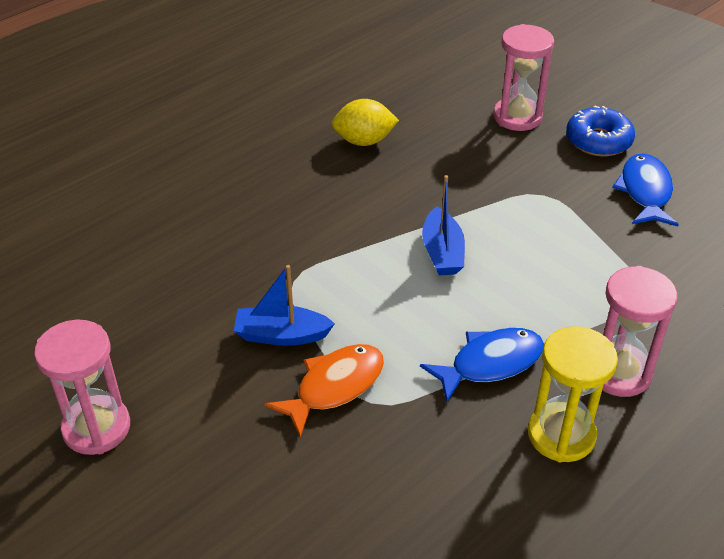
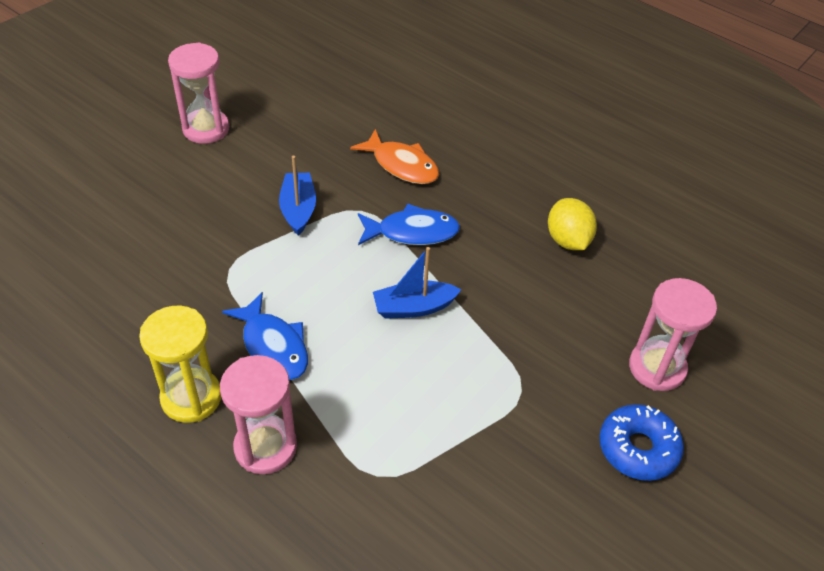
camera: 80 degrees right, 5 degrees up
orange fish [265,344,384,438] -> orange fish moved to [350,129,439,184]
blue fish [612,154,679,226] -> blue fish moved to [358,204,460,245]

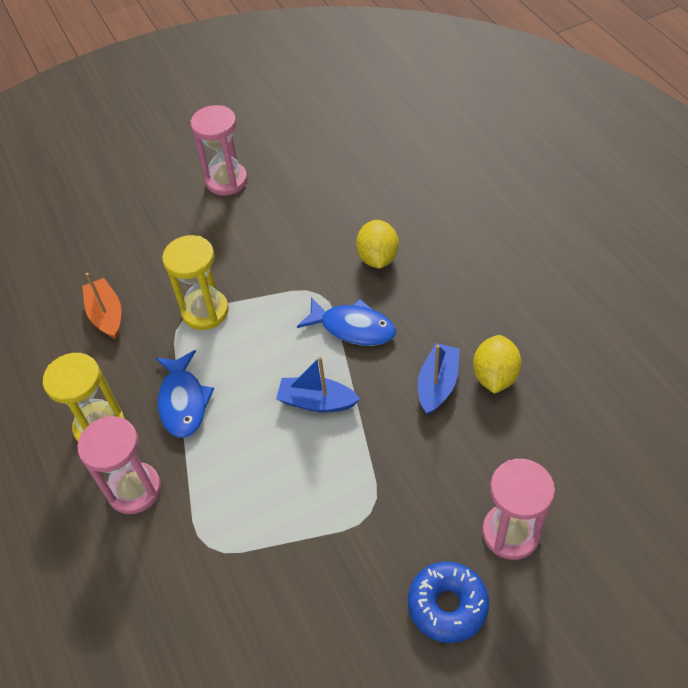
camera: 30 degrees right, 5 degrees up
blue boat [279,156,316,236] -> blue boat moved to [418,343,460,415]
orange fish [350,129,439,184] -> yellow lemon [356,220,399,268]
none -> orange boat [82,273,121,339]
none -> yellow hourglass [162,235,229,330]

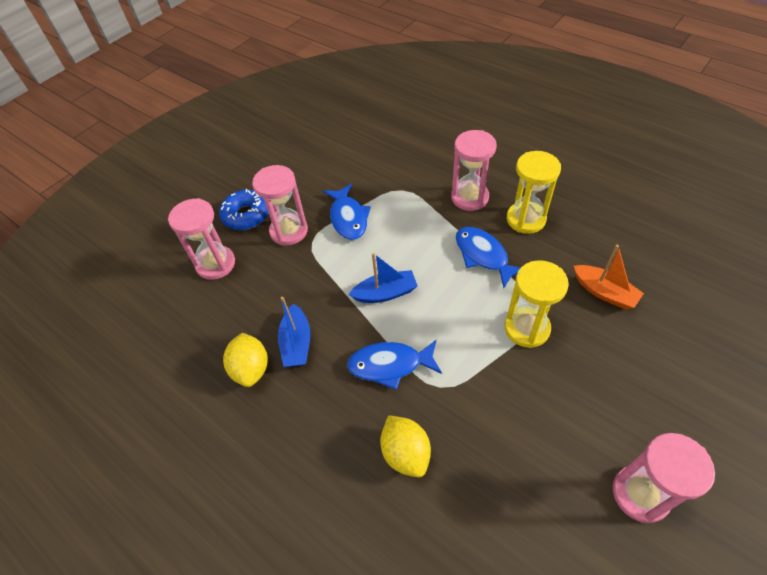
camera: 155 degrees right, 0 degrees up
none -> pink hourglass [252,165,308,246]
none -> blue fish [323,184,371,240]

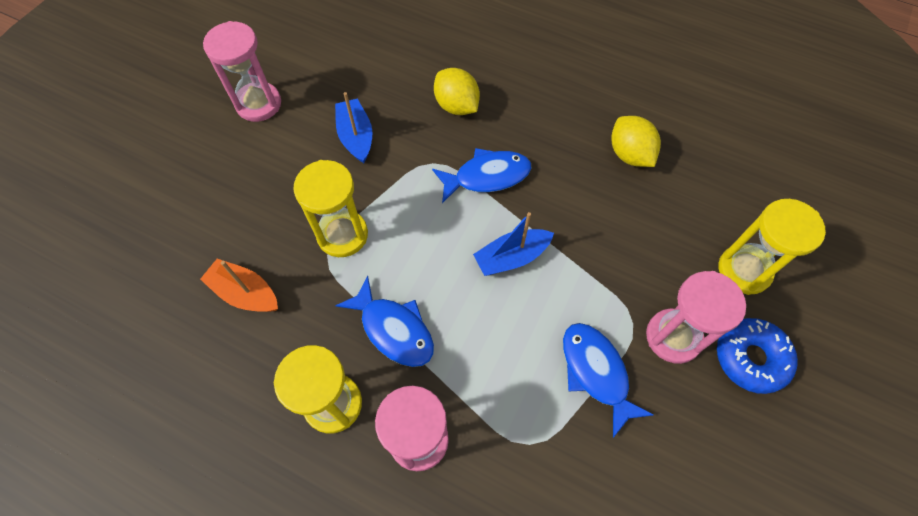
camera: 165 degrees right, 10 degrees up
pink hourglass [168,198,235,280] -> yellow hourglass [719,199,826,295]
blue boat [278,297,310,367] -> blue boat moved to [335,92,372,163]

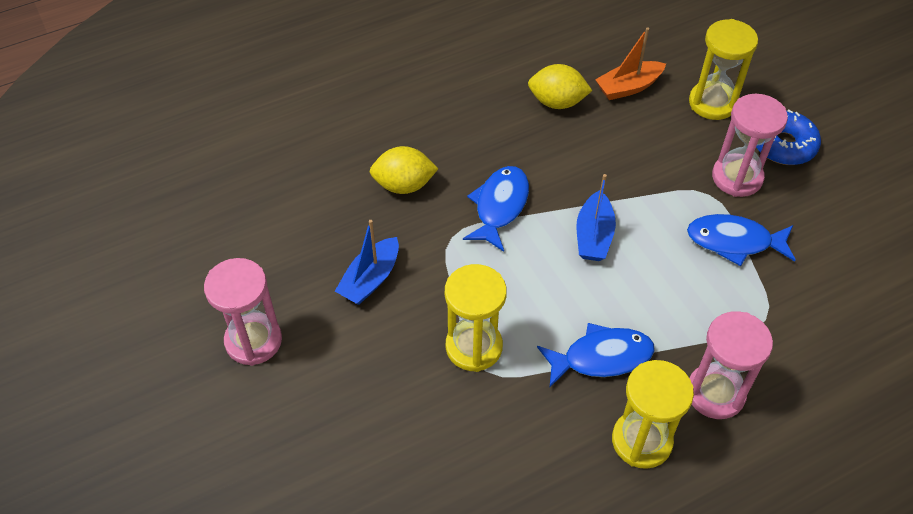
camera: 55 degrees left, 10 degrees down
orange boat [200,259,278,312] -> orange boat moved to [595,27,666,100]
blue boat [335,92,372,163] -> blue boat turned 75 degrees counterclockwise [335,220,399,305]

